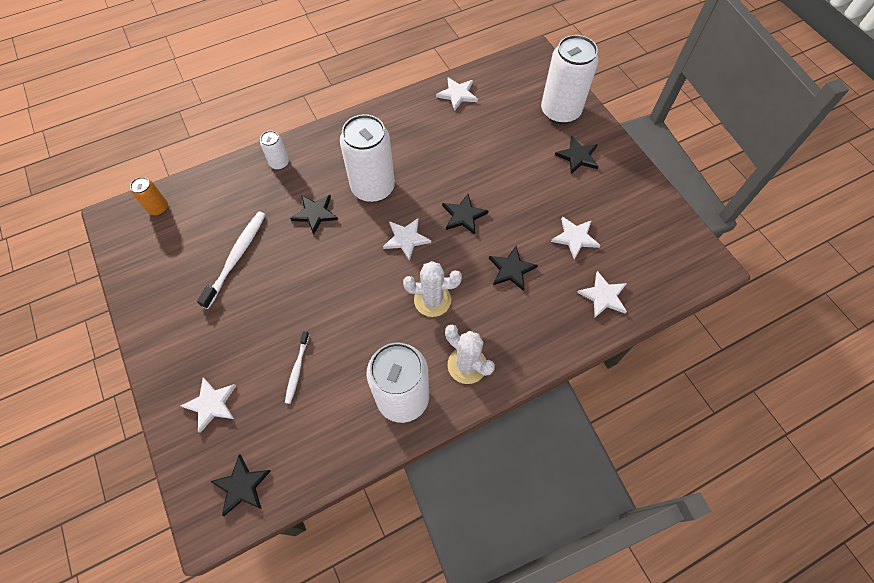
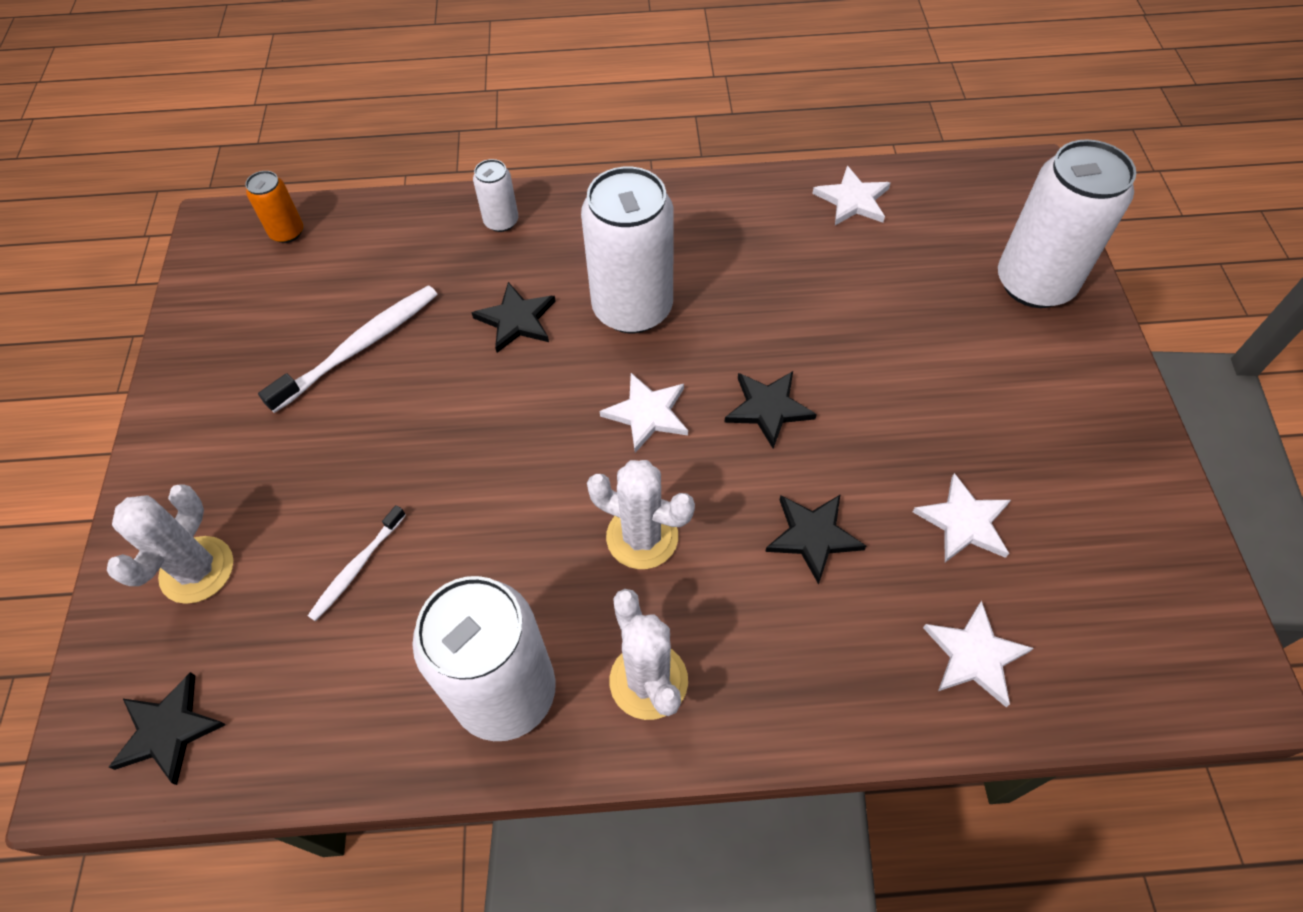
camera: 25 degrees right, 5 degrees down
white star [180,378,236,433] -> white cactus [107,484,233,604]
black star [555,136,599,174] -> none

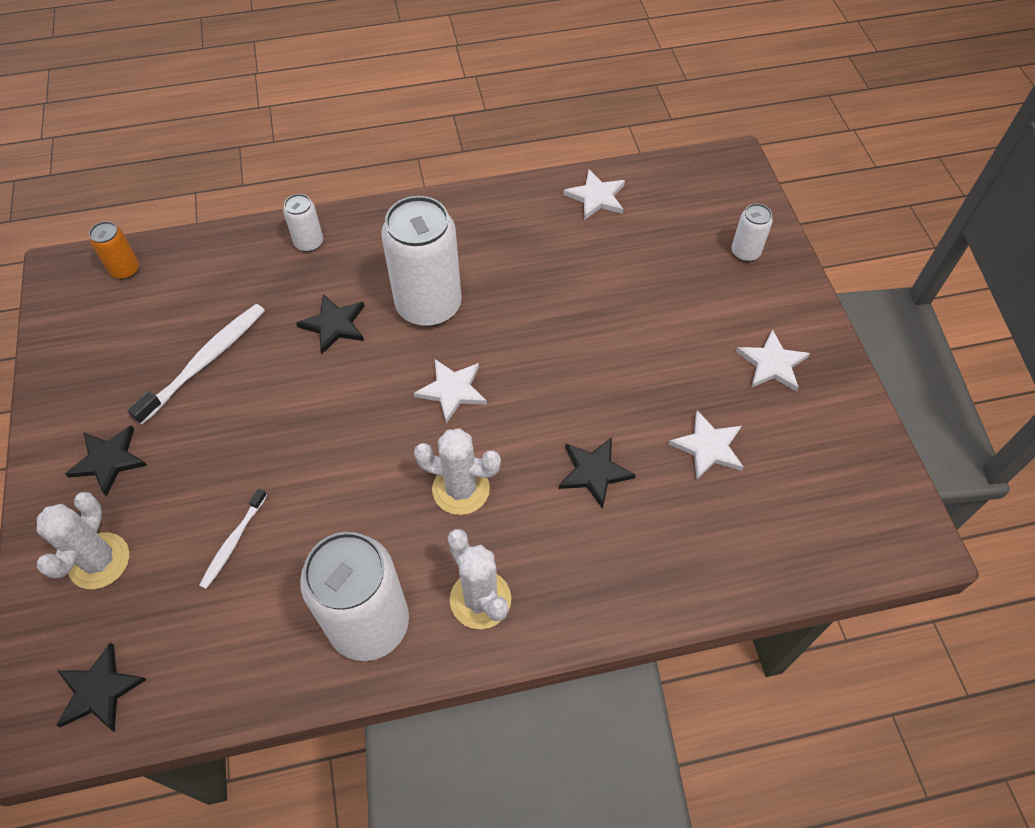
camera: 10 degrees left, 0 degrees up
black star [724,371,817,448] -> black star moved to [65,425,147,496]
white star [923,601,1033,707] -> white star moved to [736,329,810,392]
white can [998,139,1136,308] -> white can [731,204,773,262], size x0.47

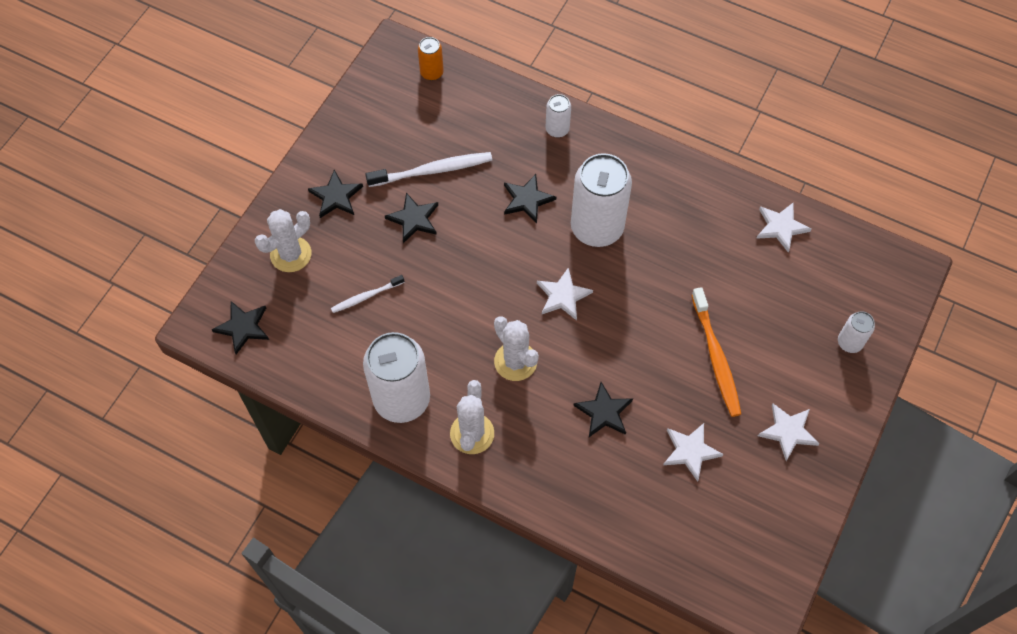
camera: 40 degrees right, 5 degrees up
none -> black star [385,193,438,243]
none -> orange toothbrush [691,287,742,417]

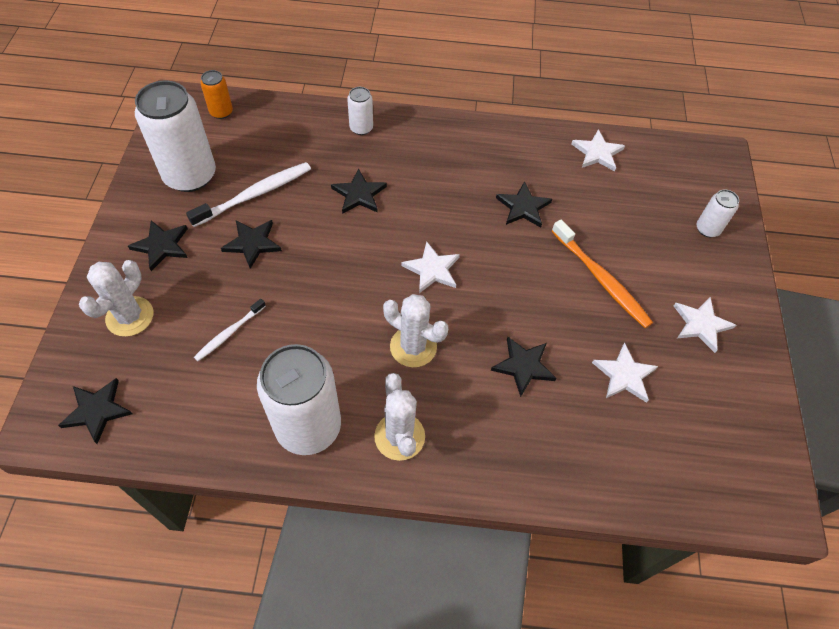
camera: 25 degrees left, 5 degrees down
white can [571,153,632,247] -> white can moved to [135,81,216,192]
none -> black star [496,181,552,228]

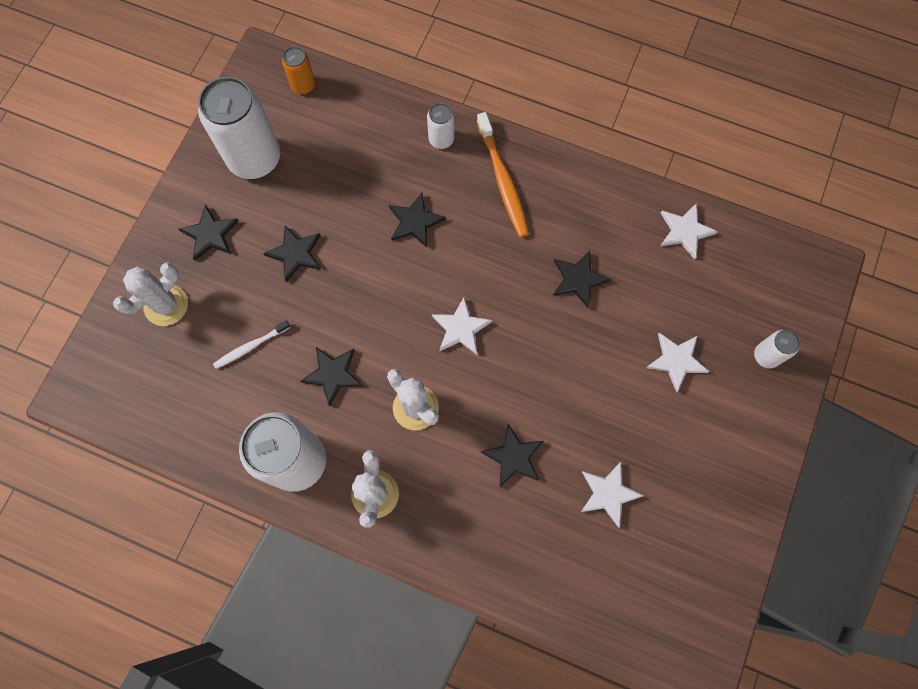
camera: 20 degrees right, 15 degrees up
black star [58,378,132,444] -> black star moved to [300,347,363,406]
white toothbrush [186,162,311,227] -> none
orange toothbrush [552,220,653,328] -> orange toothbrush moved to [477,112,529,237]
white star [674,297,736,353] -> white star moved to [646,333,710,392]

